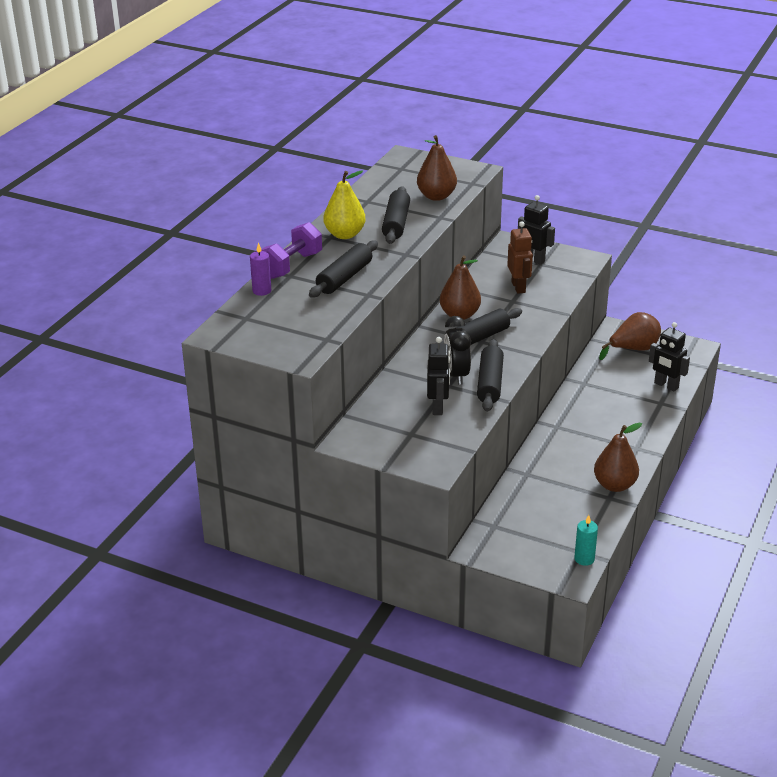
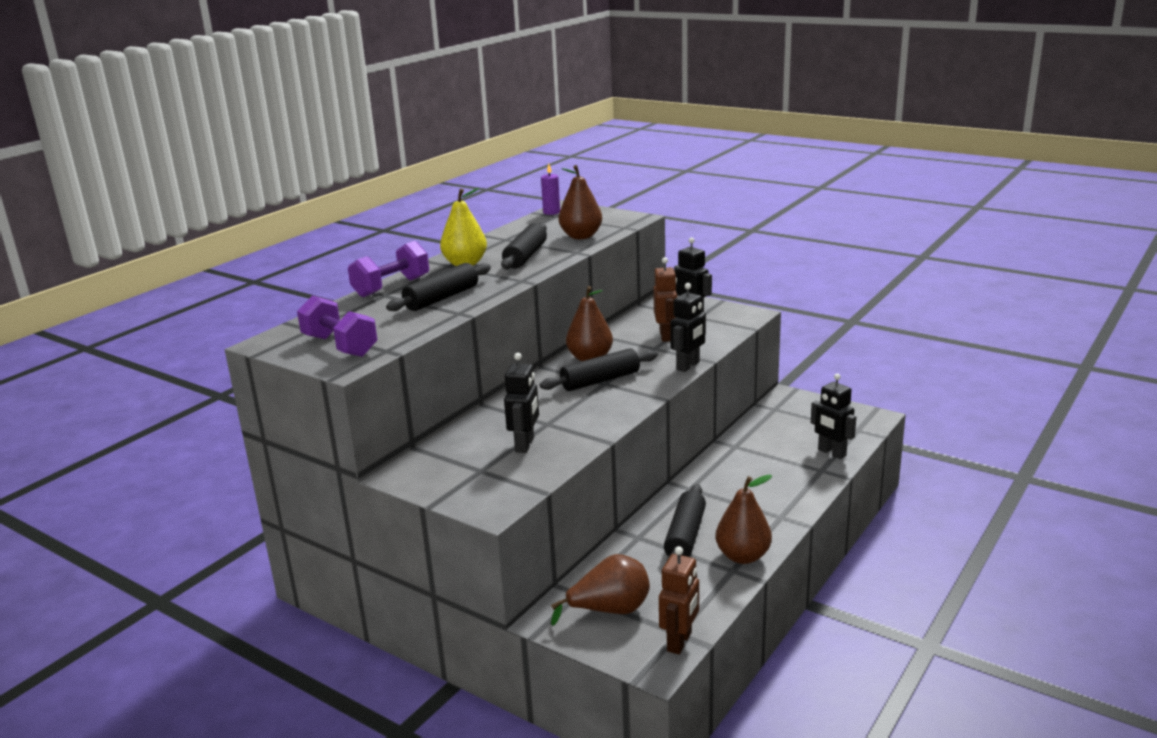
camera: 10 degrees right, 10 degrees down
purple candle [250,242,271,296] -> purple candle moved to [541,164,560,215]
black clock [444,316,471,385] -> none
black rolling pin [477,339,504,412] -> black rolling pin moved to [664,484,706,560]
turquoise candle [574,515,598,566] -> brown robot [659,546,699,655]
brown pear [599,312,661,360] -> brown pear moved to [551,554,650,625]
none -> purple dumbbell [297,295,377,357]
none -> black robot [670,283,706,372]

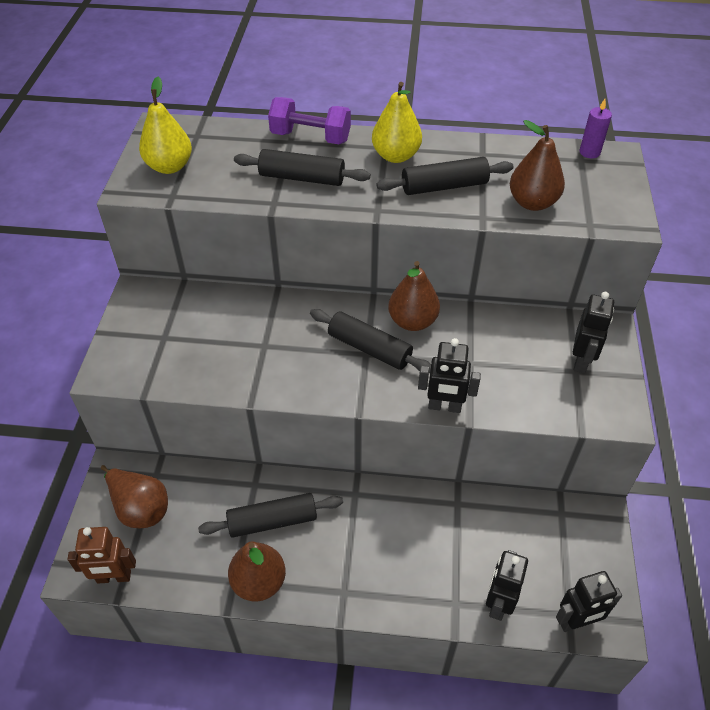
camera: 60 degrees right, 25 degrees up
purple dumbbell [297,295,377,357] -> yellow pear [139,77,192,174]
black robot [504,353,539,453] -> black robot moved to [556,571,622,632]
brown robot [653,257,677,342] -> none

